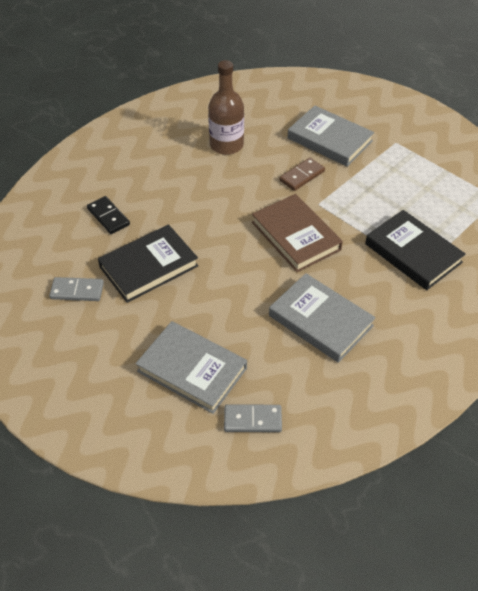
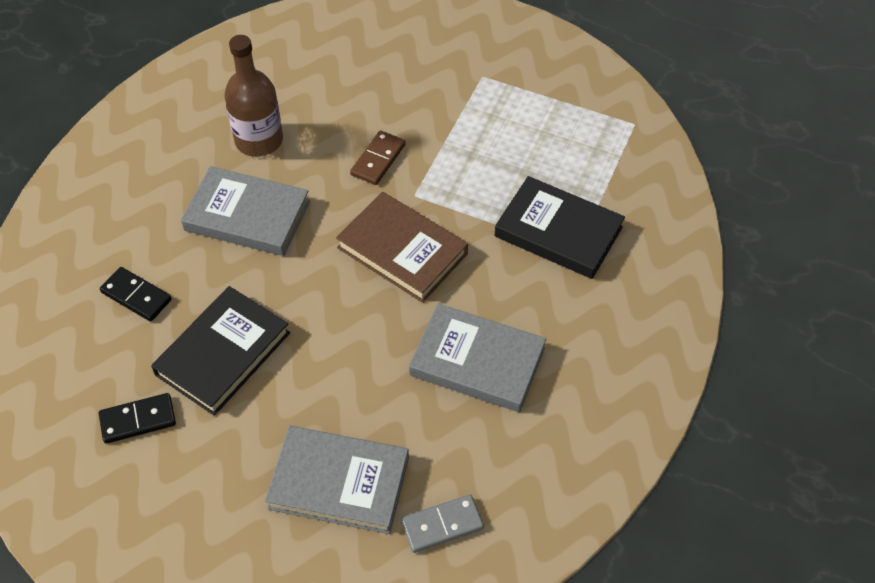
camera: 20 degrees left, 5 degrees up
grey domino [49,277,104,301] -> black domino [99,393,176,444]
grey book [288,105,374,167] -> grey book moved to [181,166,310,256]

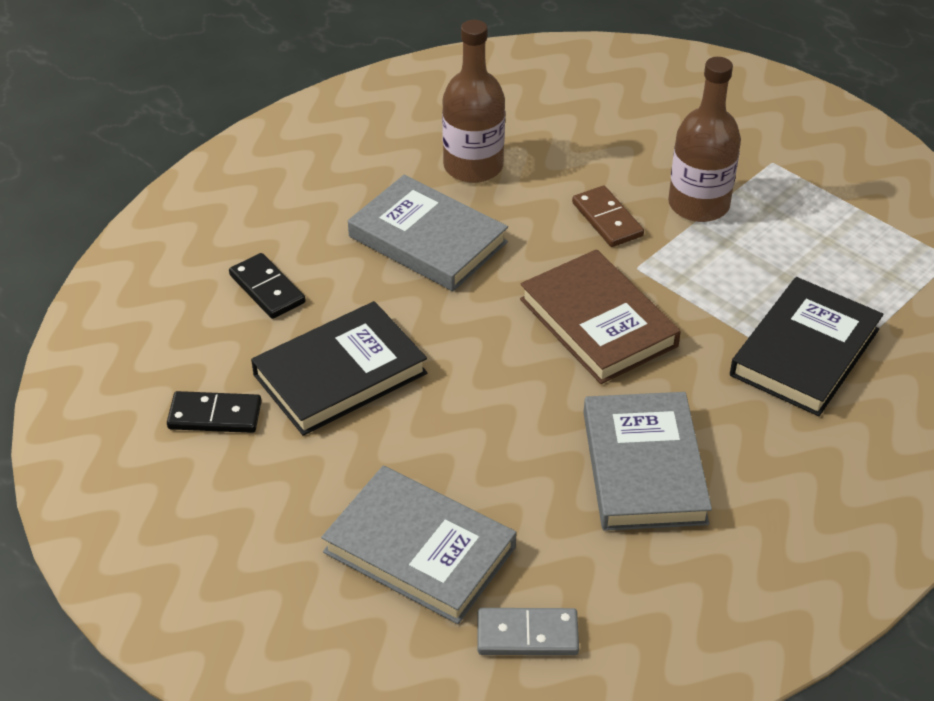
camera: 20 degrees right, 10 degrees down
brown domino [350,130,406,185] -> brown domino turned 75 degrees counterclockwise [572,186,644,247]
grey book [409,303,546,412] -> grey book turned 45 degrees clockwise [583,392,712,531]
black book [494,176,625,279] -> black book turned 75 degrees clockwise [730,277,883,416]
none -> brown bottle [668,57,741,222]

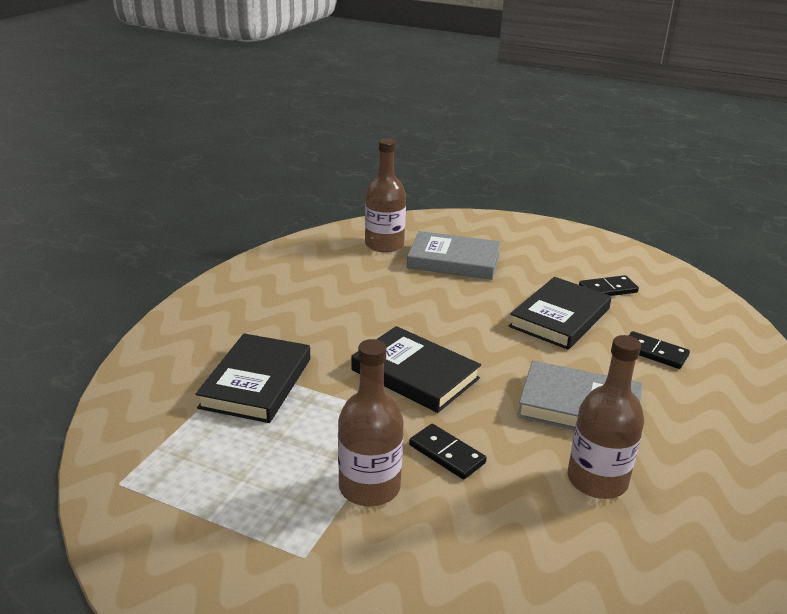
camera: 160 degrees right, 15 degrees down
grey domino [478,608,579,655] -> brown bottle [365,138,406,252]
brown book [520,249,681,384] -> black book [351,326,481,413]
brown domino [572,186,644,247] -> black domino [409,424,487,479]
grey book [583,392,712,531] -> none

